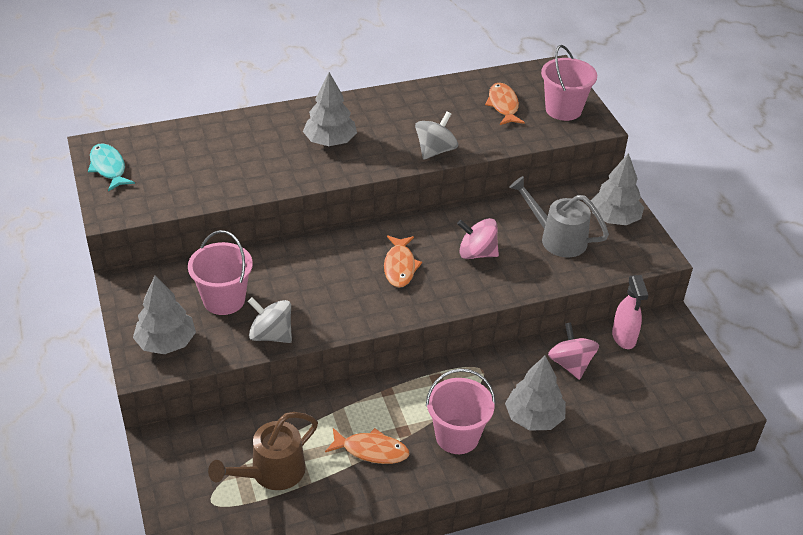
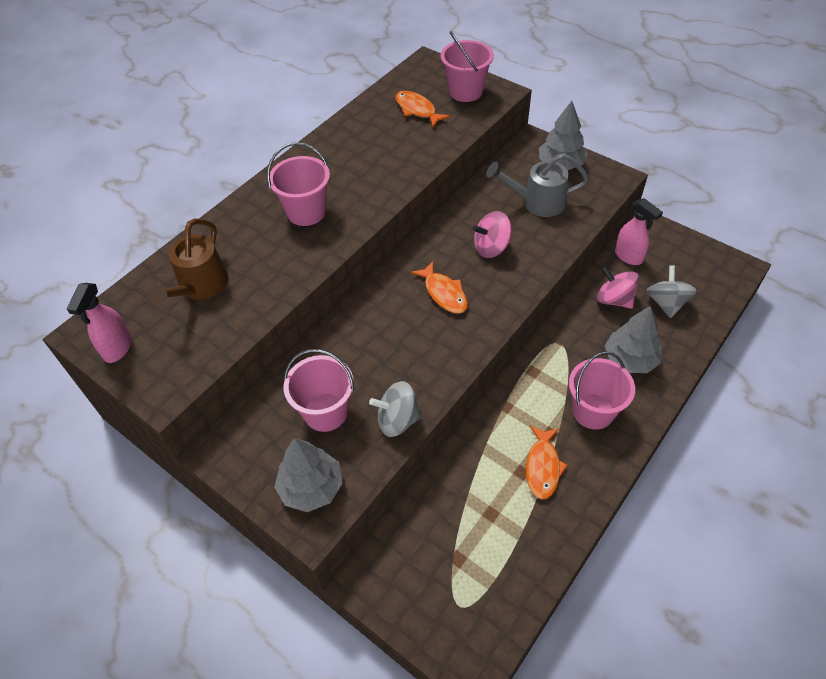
camera: 30 degrees left, 10 degrees up
turquoise fish [88,143,135,191] -> pink spray bottle [67,283,132,363]
brown watering can [208,412,318,490] -> brown watering can moved to [148,218,228,306]
grey tree [303,72,357,146] -> pink bucket [267,142,330,226]
orange fish [325,428,409,464] -> orange fish turned 120 degrees clockwise [526,425,568,499]
grey spinning top [415,111,458,160] -> grey spinning top moved to [646,266,697,318]

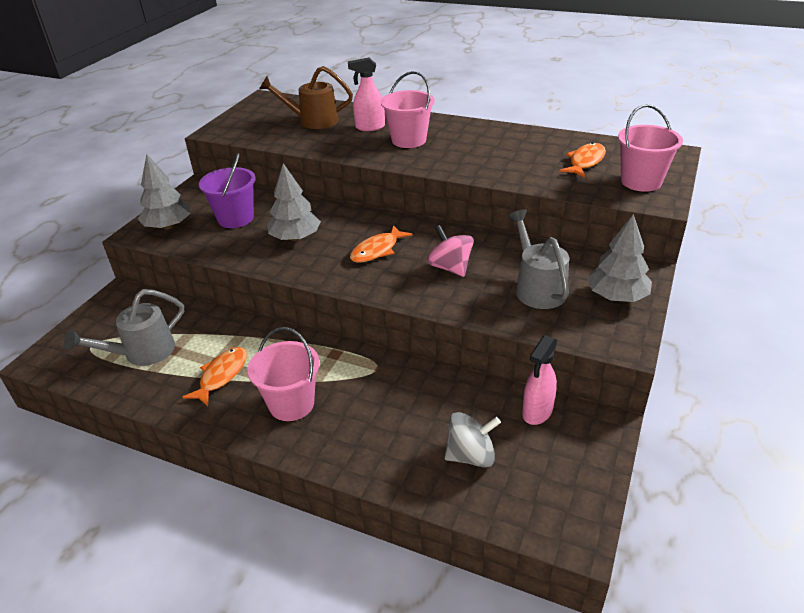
camera: 75 degrees right, 15 degrees down
pink spray bottle [67,283,132,363] -> pink spray bottle moved to [348,58,385,131]
pink bucket [284,349,354,432] -> purple bucket [199,153,255,228]
grey spinning top [369,381,422,437] -> none
orange fish [526,425,568,499] -> orange fish turned 120 degrees clockwise [183,347,247,406]
pink spinning top [597,266,639,309] -> none
grey tree [605,306,662,373] -> grey tree moved to [267,163,321,241]
none -> grey watering can [64,289,184,366]

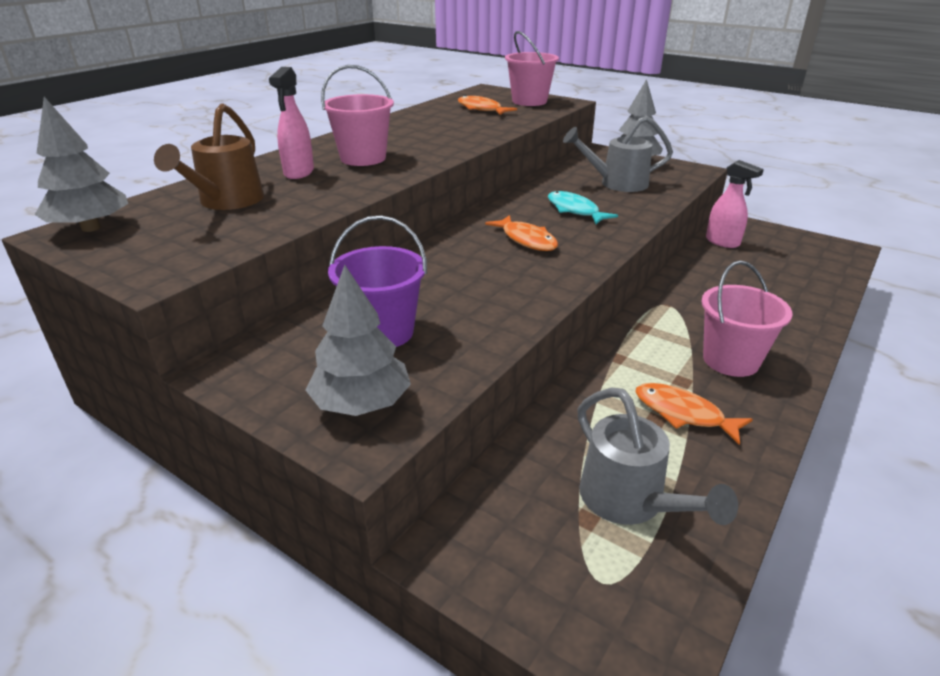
camera: 80 degrees left, 5 degrees down
grey tree [267,163,321,241] -> grey tree moved to [35,97,128,232]
pink spinning top [427,225,474,277] -> turquoise fish [548,191,618,224]
grey spinning top [444,412,501,468] -> none

